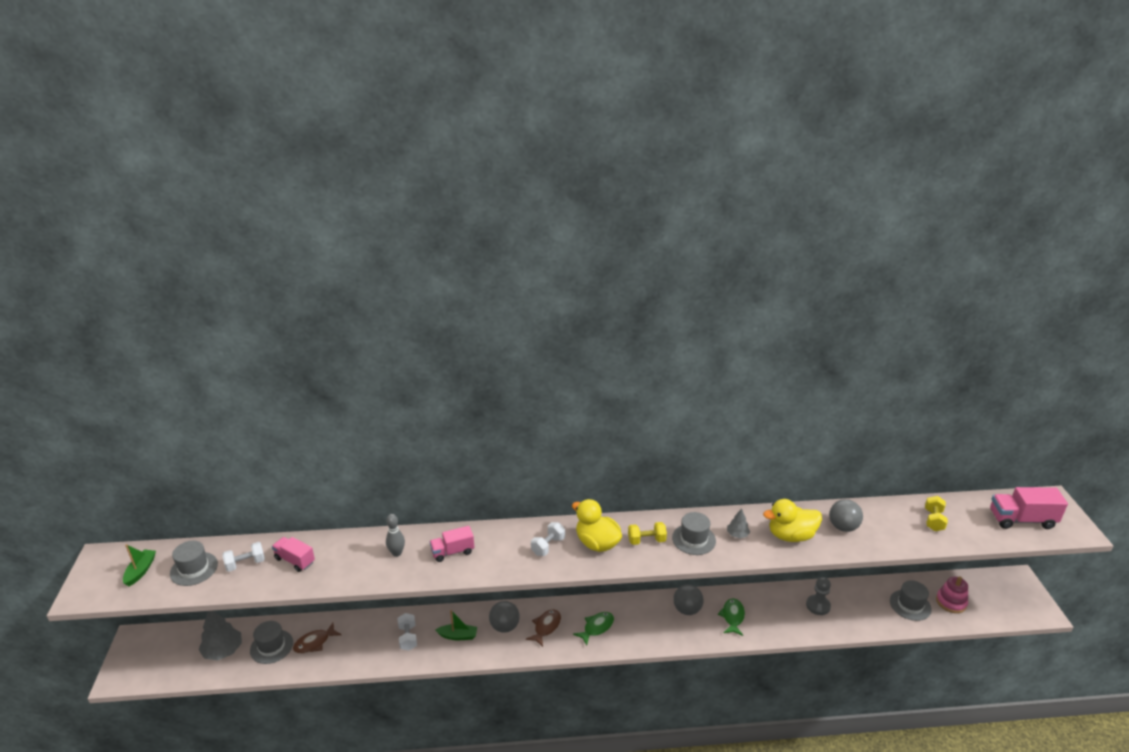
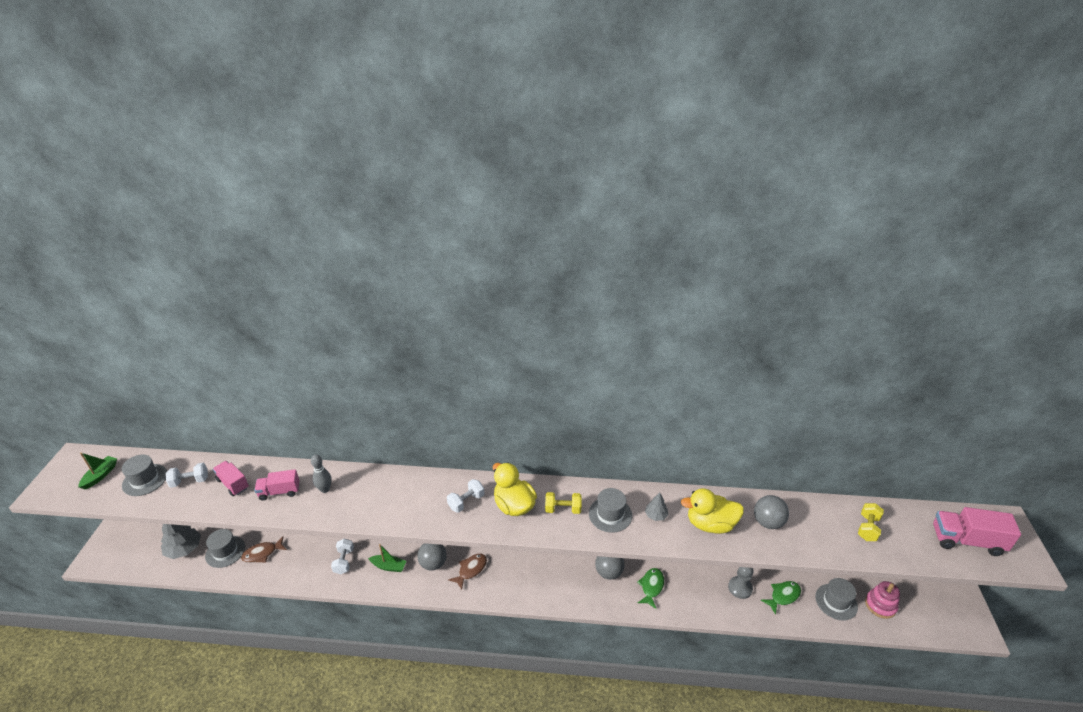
camera: 10 degrees right, 5 degrees up
pink truck [430,526,474,562] -> pink truck moved to [254,469,300,501]
green fish [573,612,614,645] -> green fish moved to [761,581,801,615]

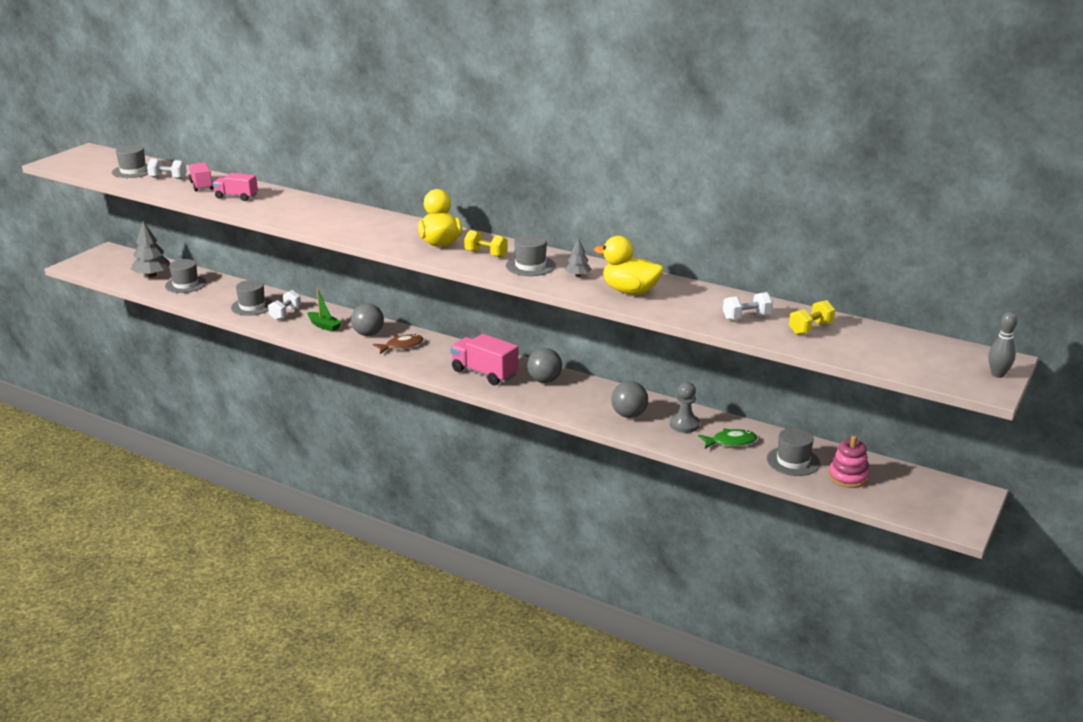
camera: 25 degrees right, 10 degrees down
green boat [78,452,117,490] -> none
brown fish [241,537,287,563] -> none
grey bowling pin [311,454,332,493] -> grey bowling pin moved to [988,312,1017,378]
white dumbbell [447,479,485,513] -> white dumbbell moved to [723,292,773,320]
green fish [637,568,664,609] -> none
grey ball [754,495,789,529] -> grey ball moved to [611,381,648,418]
pink truck [933,507,1021,556] -> pink truck moved to [450,334,519,385]
none -> grey hat [231,280,273,316]

